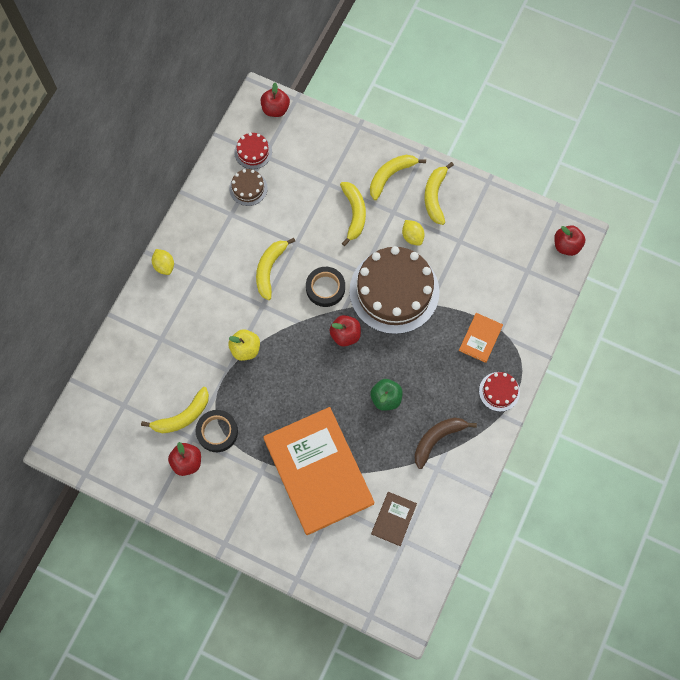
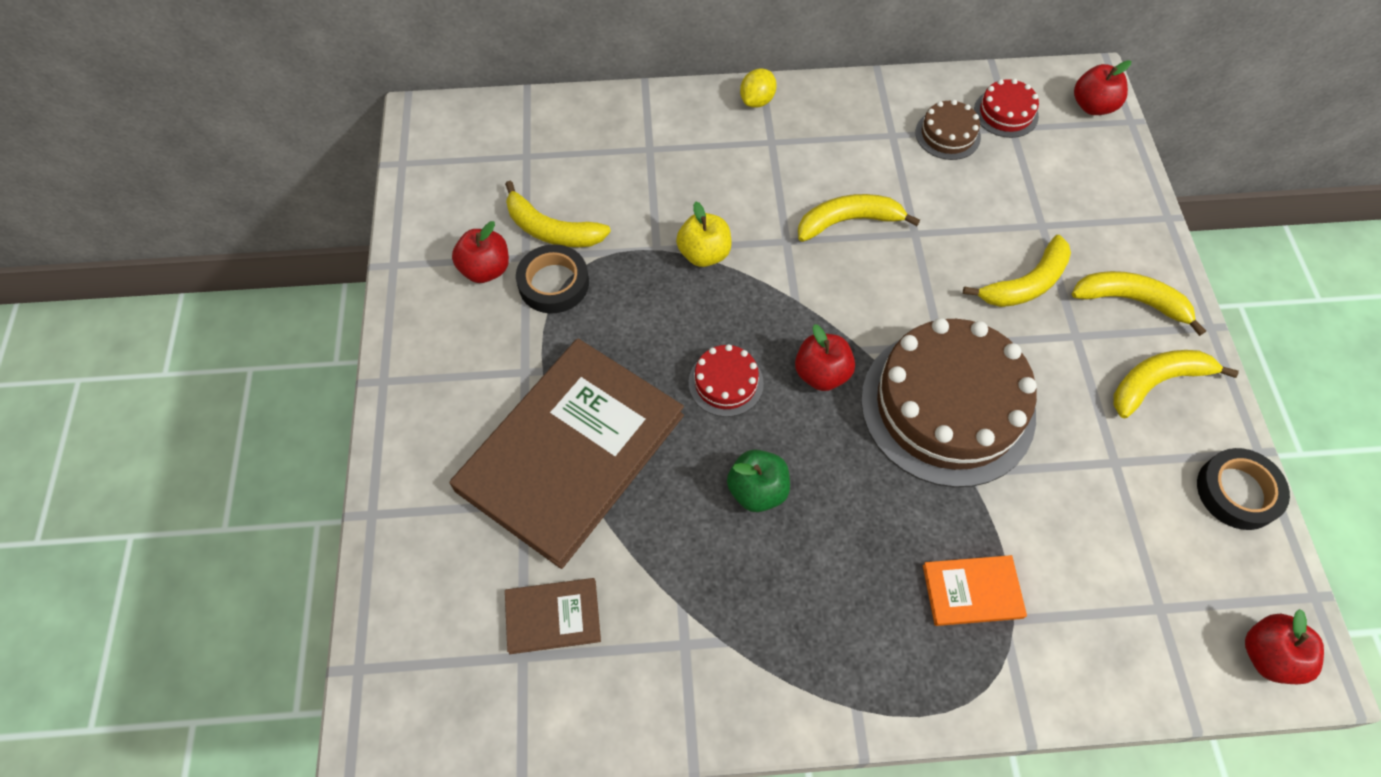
camera: 60 degrees right, 10 degrees down
orange book [263,407,375,535] -> brown book [449,339,684,569]
black tape [306,267,345,307] -> black tape moved to [1197,448,1290,530]
yellow lemon [402,220,425,246] -> none
brown banana [414,418,477,469] -> none
red cake [479,372,520,412] -> red cake moved to [689,344,764,417]

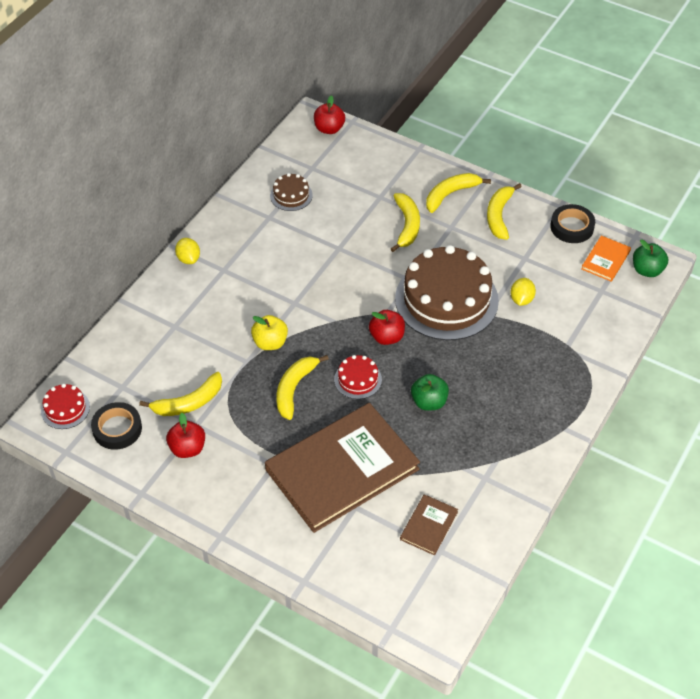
camera: 55 degrees left, 10 degrees down
brown book [449,339,684,569] -> brown book turned 75 degrees clockwise [265,403,420,533]
black tape [516,244,589,313] -> black tape moved to [91,402,142,450]
yellow banana [798,194,920,242] -> yellow banana moved to [276,355,329,420]
orange book [923,555,1027,626] -> orange book moved to [582,235,631,282]
red cake [974,79,1039,138] -> red cake moved to [41,384,90,429]
red apple [1245,609,1324,684] -> green apple [633,239,668,277]
none -> yellow lemon [510,278,536,306]

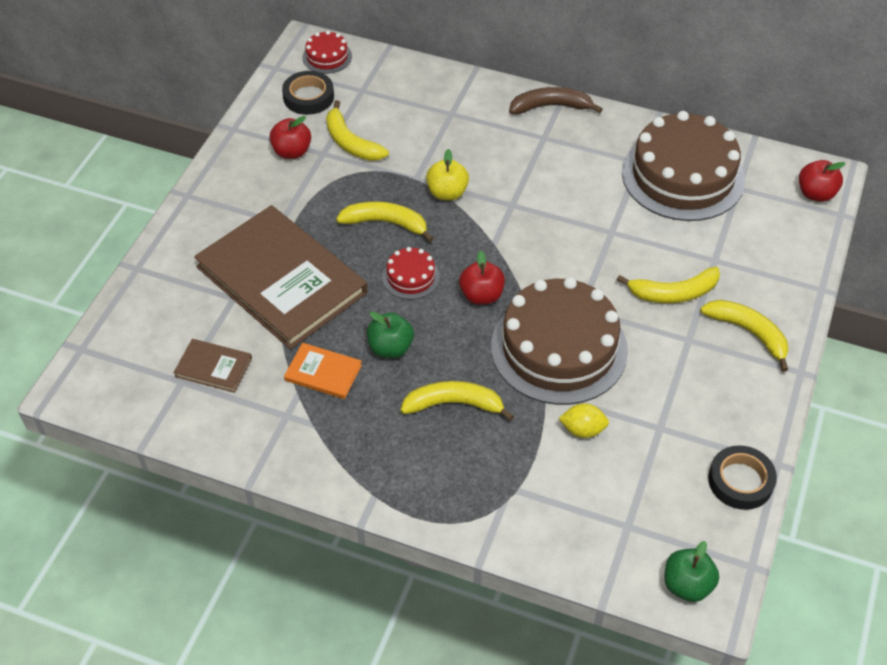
camera: 80 degrees right, 0 degrees up
yellow lemon [175,238,200,264] -> brown banana [509,87,603,114]
brown cake [270,173,313,211] -> brown cake [622,111,745,221], size x2.27
yellow banana [487,183,522,240] -> yellow banana moved to [400,381,514,421]
orange book [582,235,631,282] -> orange book moved to [284,343,362,399]

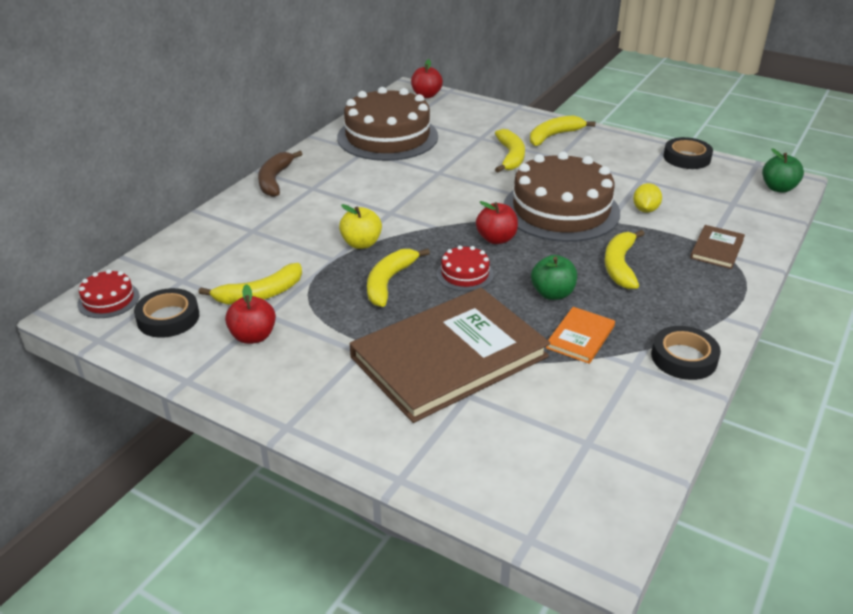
camera: 80 degrees left, 15 degrees down
brown book [174,339,252,393] -> brown book moved to [690,225,745,269]
none -> black tape [651,326,721,380]

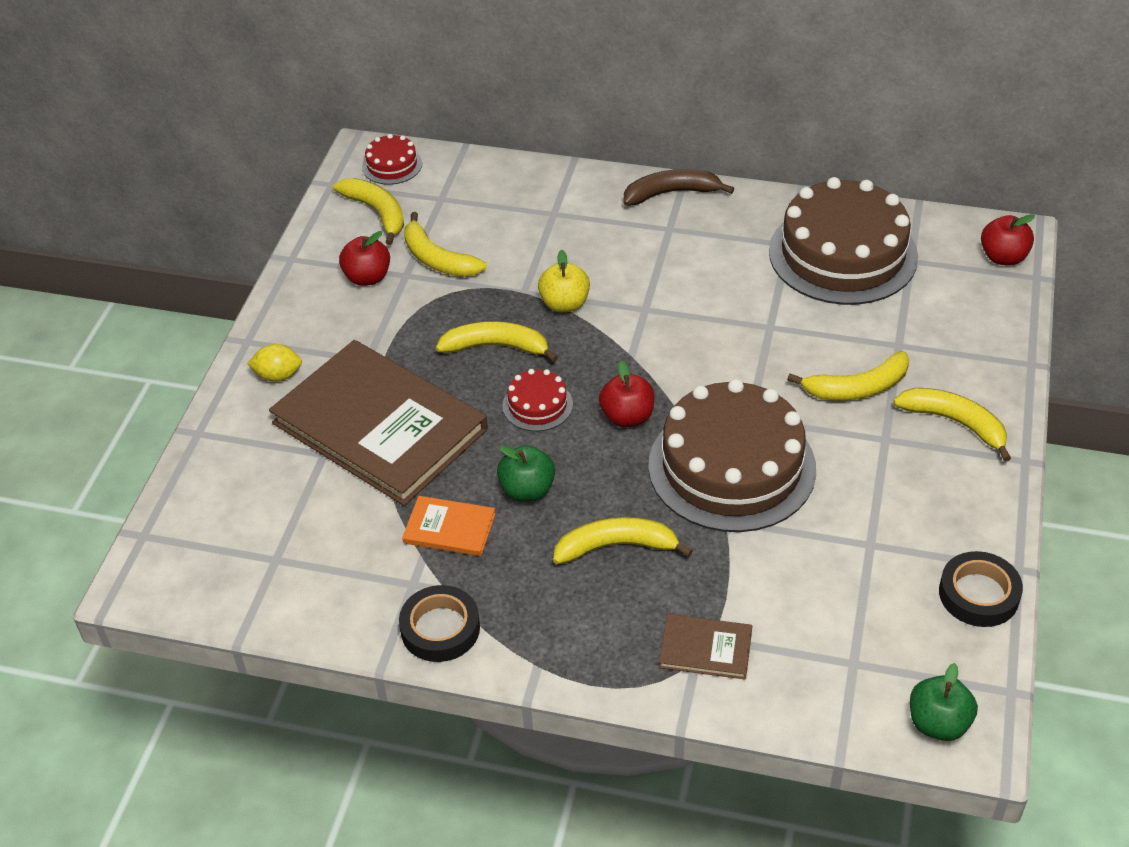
camera: 75 degrees right, 10 degrees up
black tape [134,288,199,338] -> yellow banana [333,178,404,245]
yellow lemon [633,183,662,213] -> yellow lemon moved to [247,344,302,382]

